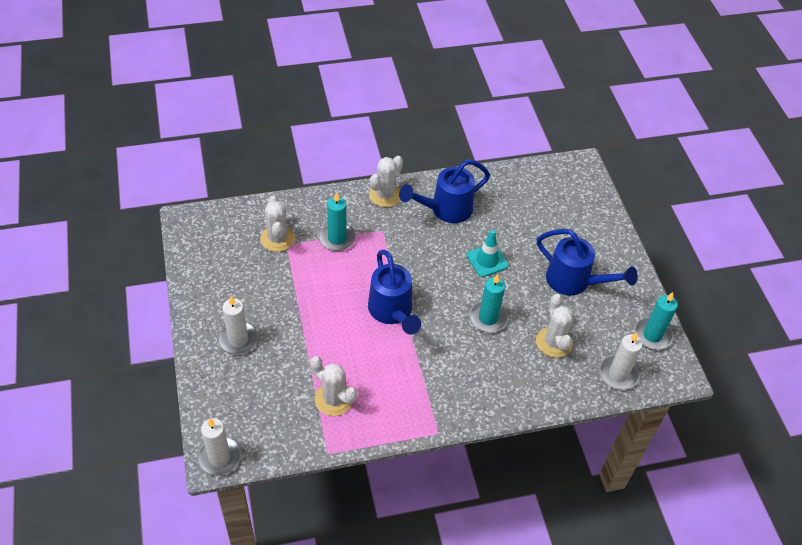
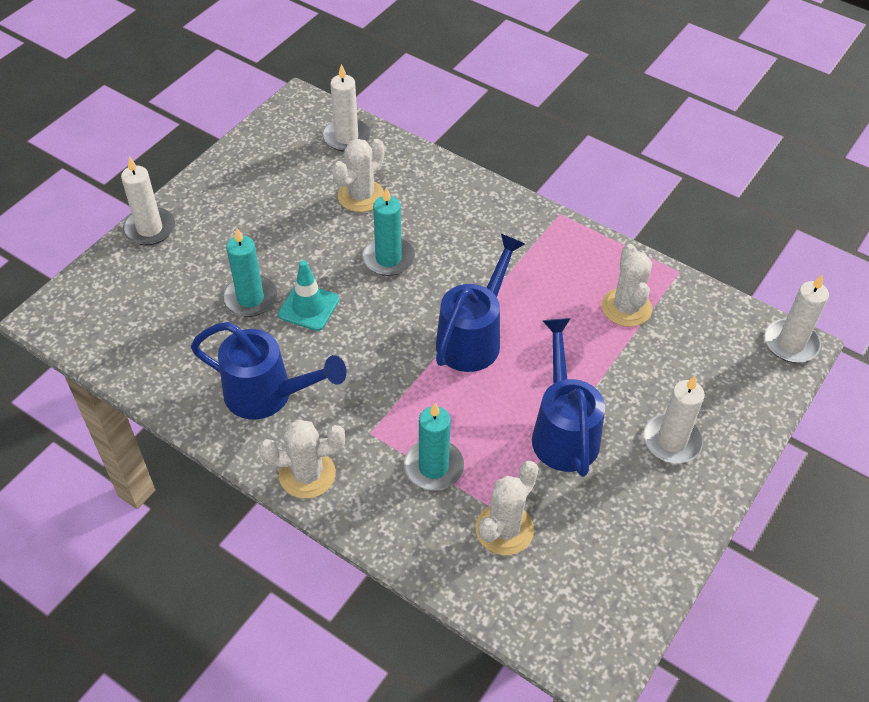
camera: 130 degrees left, 0 degrees up
blue watering can [537,229,638,296] -> blue watering can moved to [532,318,605,477]
turquoise candle [634,292,678,350] -> turquoise candle moved to [223,228,277,317]
none -> white candle [121,156,175,245]

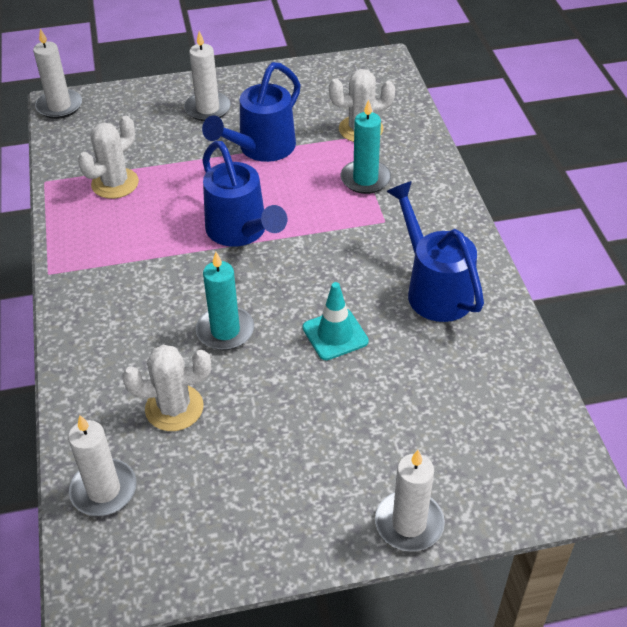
camera: 135 degrees left, 5 degrees down
turquoise candle [223,228,277,317] -> none
white cactus [259,419,345,498] -> none
blue watering can [436,234,525,372] -> blue watering can turned 105 degrees counterclockwise [202,141,287,247]

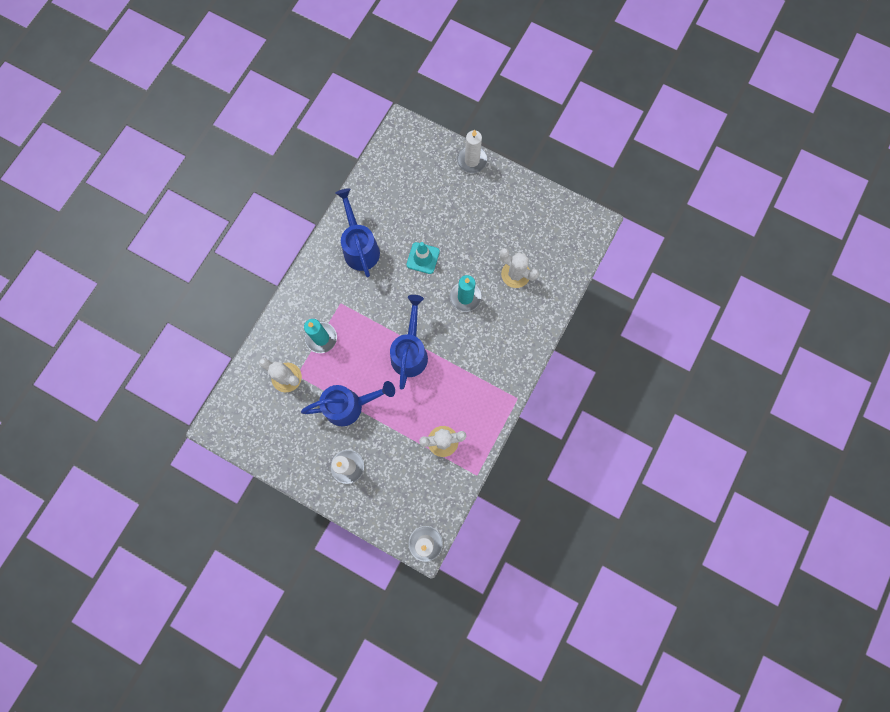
camera: 140 degrees left, 30 degrees up
white candle [68,415,137,516] -> none
blue watering can [386,181,484,322] -> blue watering can turned 150 degrees clockwise [336,188,380,277]

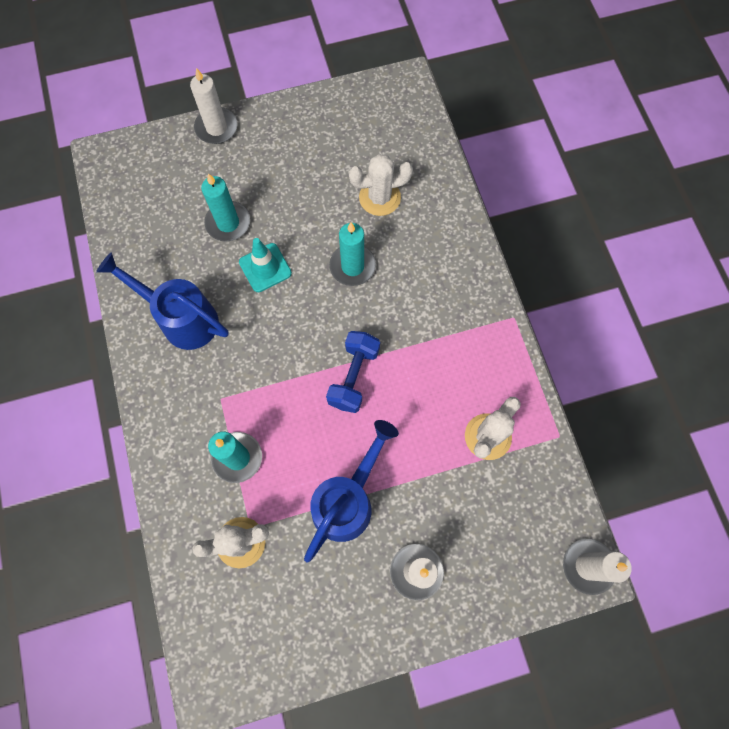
camera: 45 degrees left, 5 degrees down
blue watering can [390,295,428,390] -> blue dumbbell [326,331,380,413]
none -> turquoise candle [201,174,250,241]

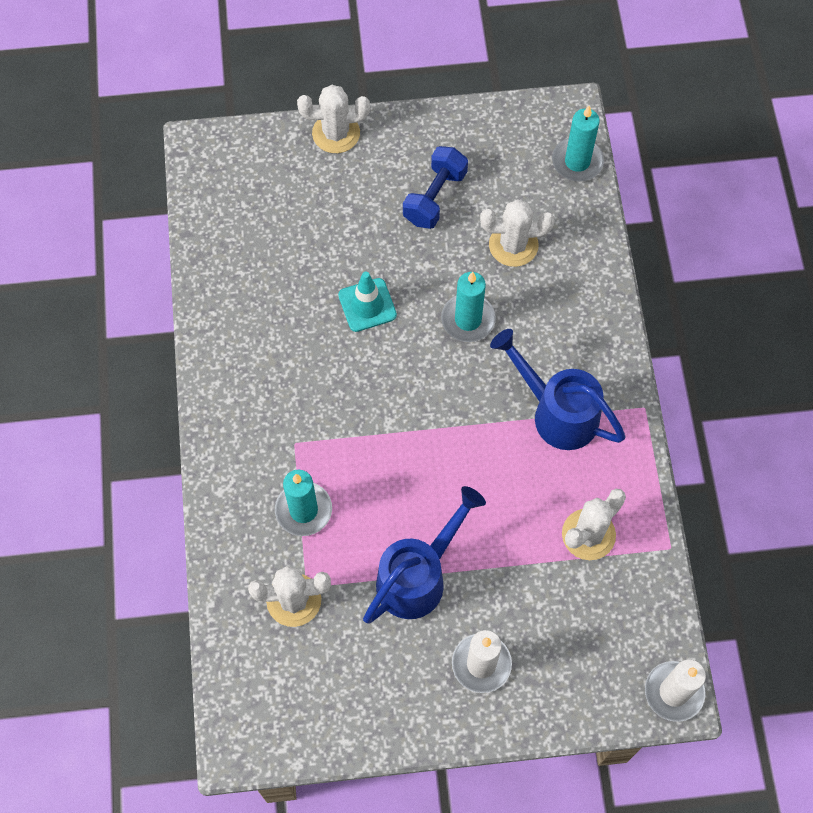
camera: 10 degrees right, 5 degrees down
blue watering can [96,253,228,350] -> blue watering can moved to [490,329,625,450]
white candle [190,68,238,144] -> white cactus [297,85,370,153]
turquoise candle [201,174,250,241] -> turquoise candle moved to [552,106,604,181]
blue dumbbell [326,331,380,413] -> blue dumbbell moved to [403,146,468,229]

